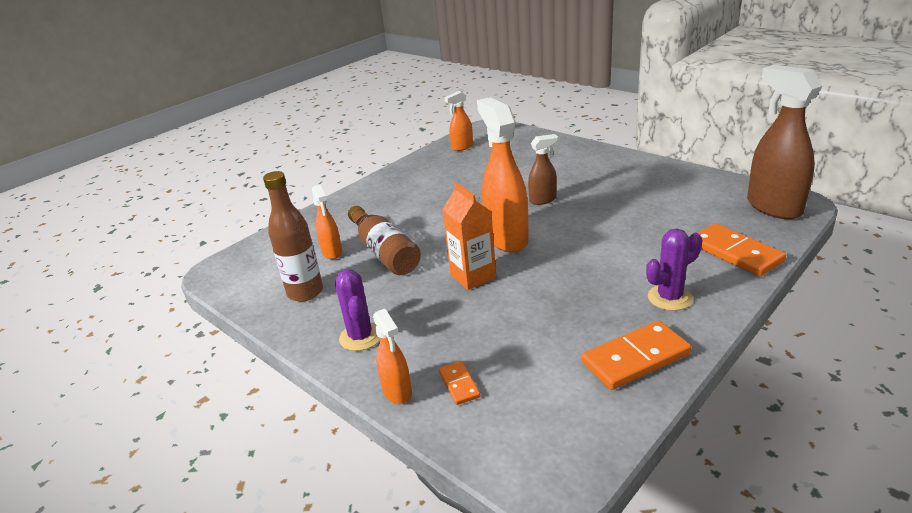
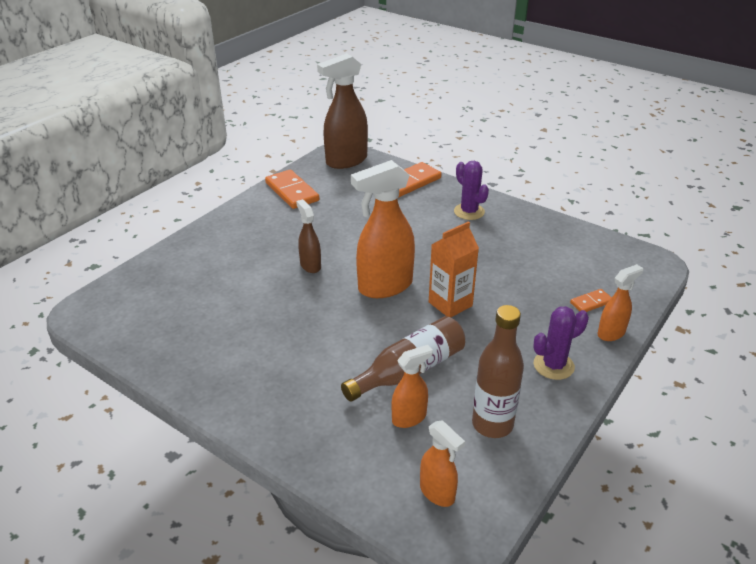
camera: 100 degrees left, 5 degrees up
orange spray bottle [444,91,473,151] -> orange spray bottle moved to [420,420,465,507]
orange domino [582,321,691,390] -> orange domino moved to [265,170,319,209]

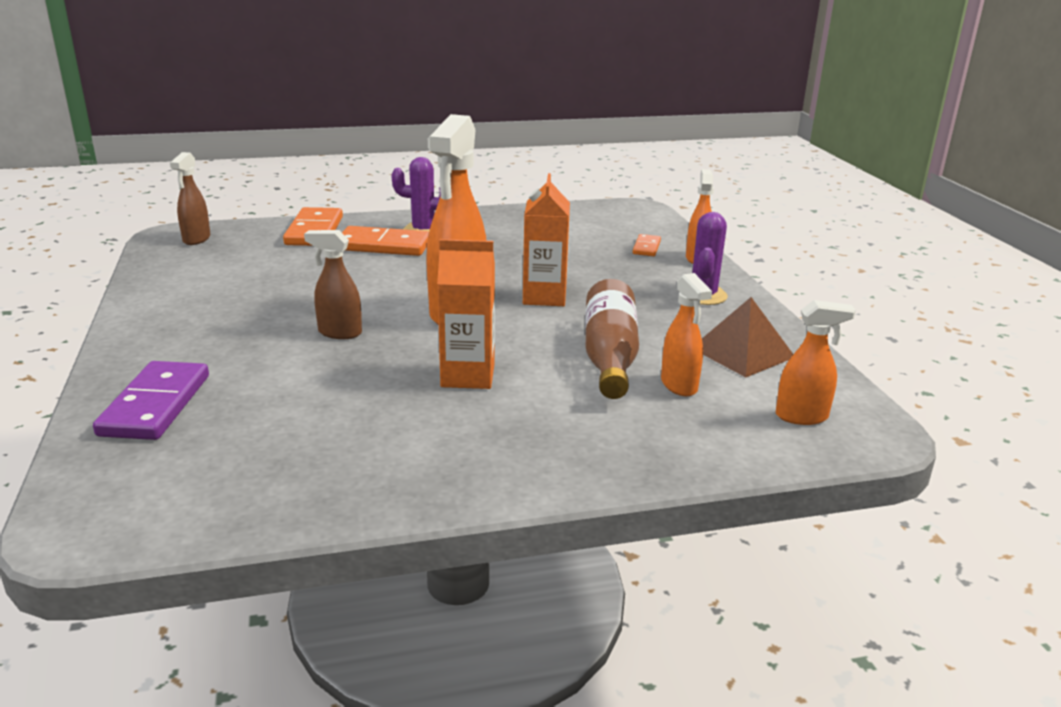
camera: 50 degrees left, 10 degrees down
orange domino [265,170,319,209] -> orange domino moved to [342,226,429,256]
brown spray bottle [317,53,368,169] -> brown spray bottle [170,152,210,245], size x0.53
orange spray bottle [392,345,433,428] -> orange spray bottle turned 150 degrees clockwise [661,273,712,396]
brown bottle [472,305,524,438] -> brown pyramid [702,297,793,377]
none -> purple domino [93,361,209,440]
none -> orange carton [437,239,495,389]

